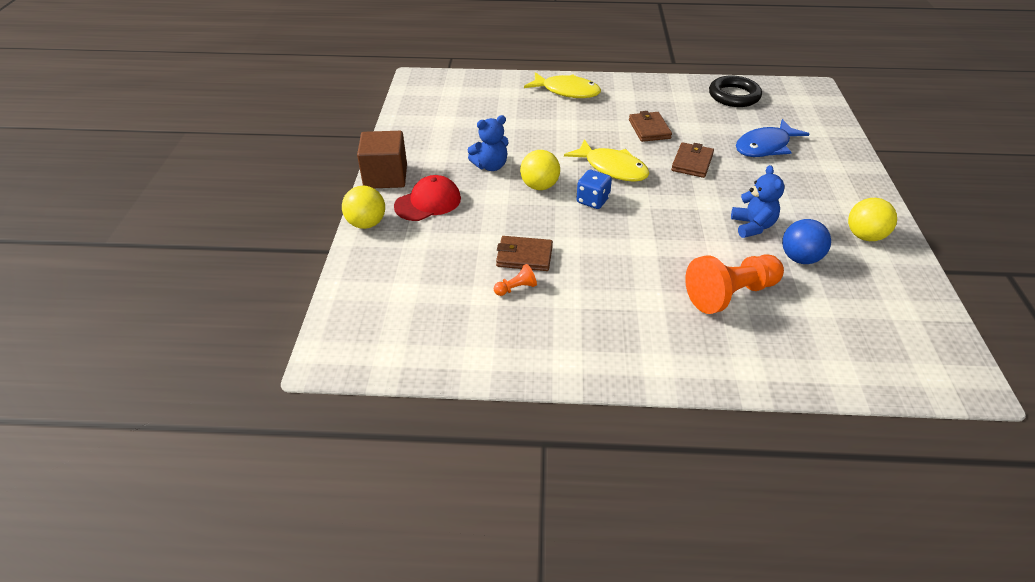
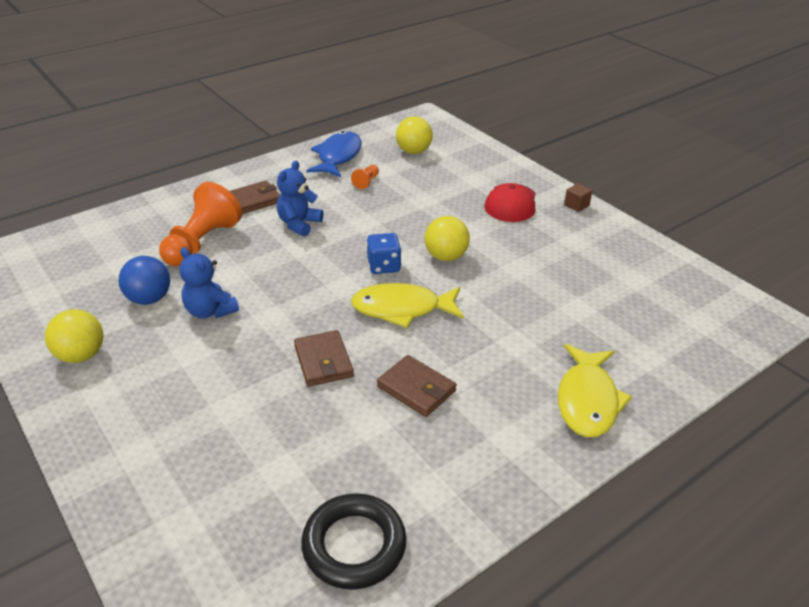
camera: 140 degrees right, 5 degrees down
yellow ball [342,186,385,229] -> yellow ball moved to [396,116,433,154]
brown cube [357,131,407,188] -> brown cube [564,183,592,212], size x0.44
blue teddy bear [468,115,508,171] -> blue teddy bear moved to [277,161,323,237]
brown wallet [496,236,553,271] -> brown wallet moved to [229,181,280,214]
yellow fish [524,72,601,98] -> yellow fish turned 60 degrees counterclockwise [558,344,632,437]
blue fish [736,119,809,157] -> blue fish moved to [306,131,362,177]

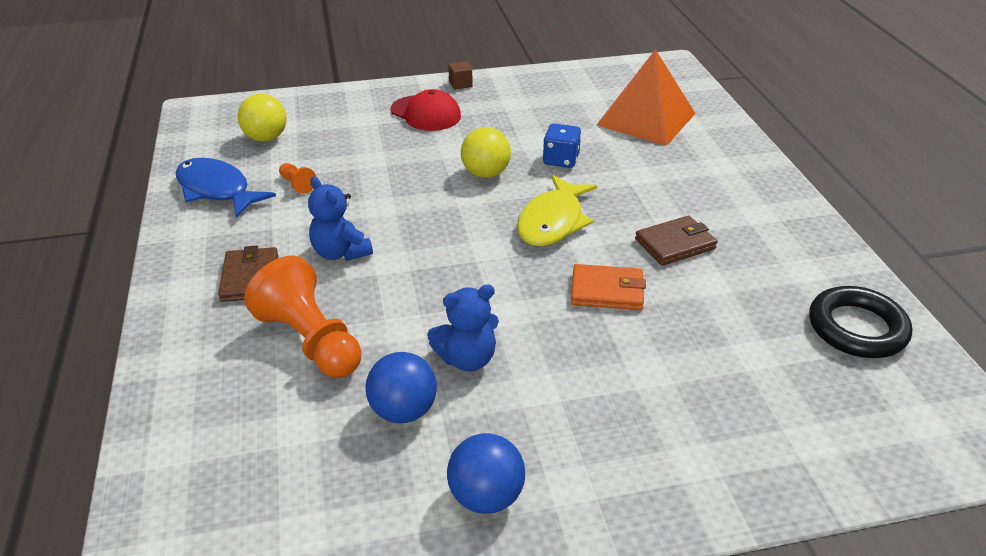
camera: 65 degrees left, 0 degrees up
yellow ball [45,309,104,363] -> blue ball [447,433,525,514]
brown wallet [294,330,354,387] -> orange wallet [571,264,646,310]
blue dice [367,233,401,274] -> blue dice moved to [543,123,581,168]
yellow fish [558,344,632,437] -> none
none -> orange pyramid [597,49,696,146]

